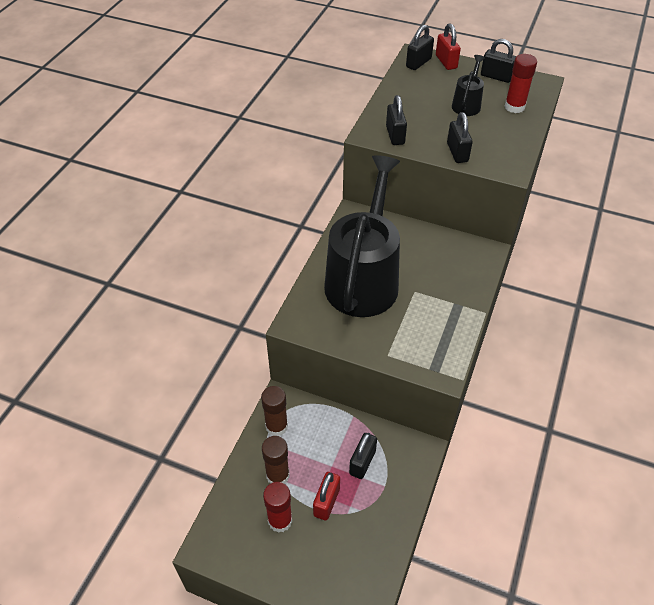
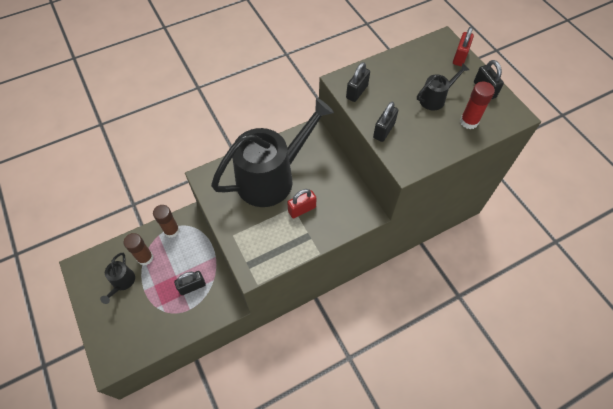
camera: 40 degrees right, 10 degrees up
red glue stick [263,482,292,533] -> black watering can [100,253,135,304]
red padlock [313,472,340,521] -> red padlock moved to [287,189,316,219]
black padlock [406,25,434,70] -> none

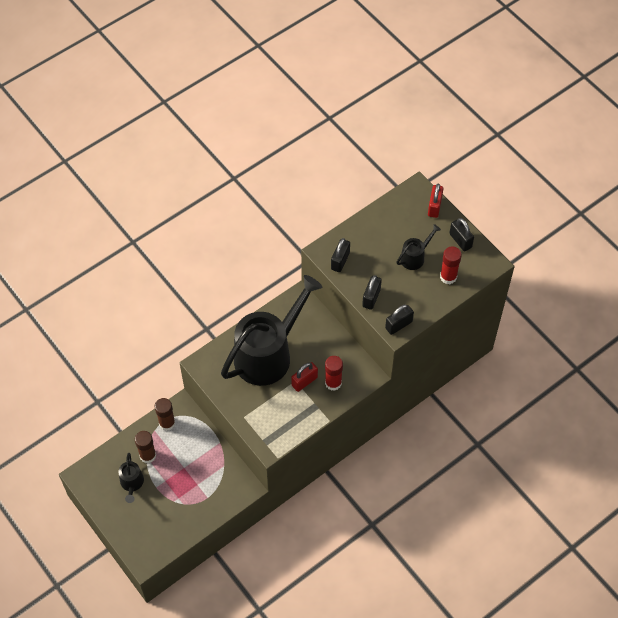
camera: 10 degrees left, 0 degrees up
black padlock [174,271,206,295] -> black padlock moved to [385,305,414,335]
none -> red glue stick [325,356,343,391]

